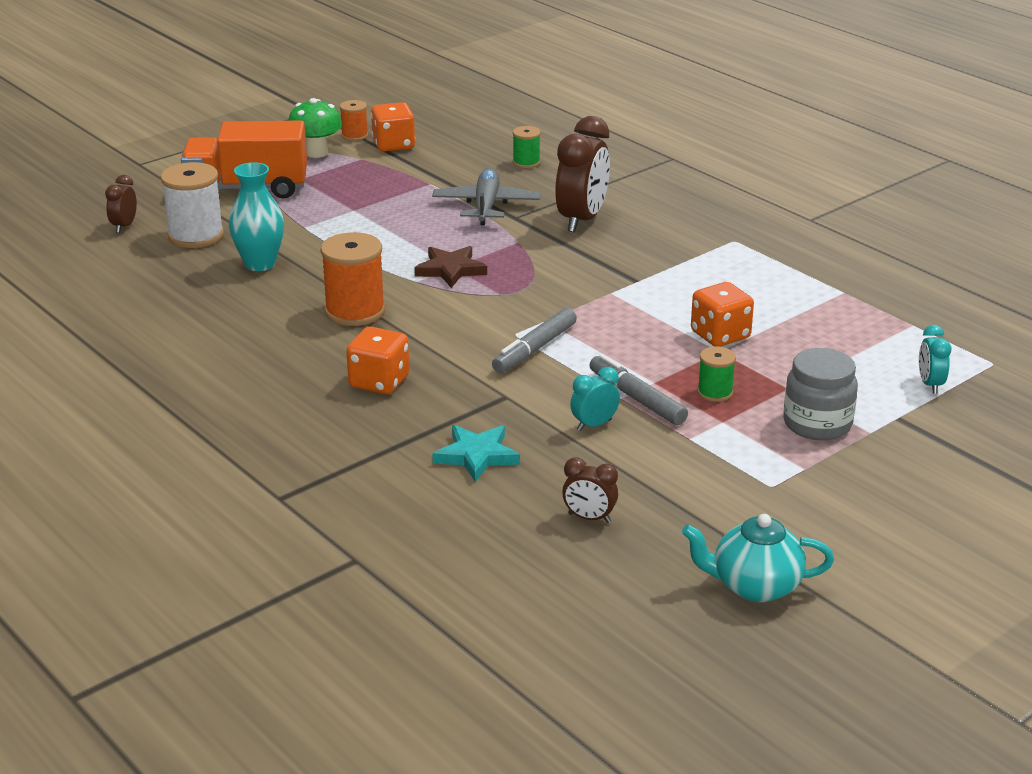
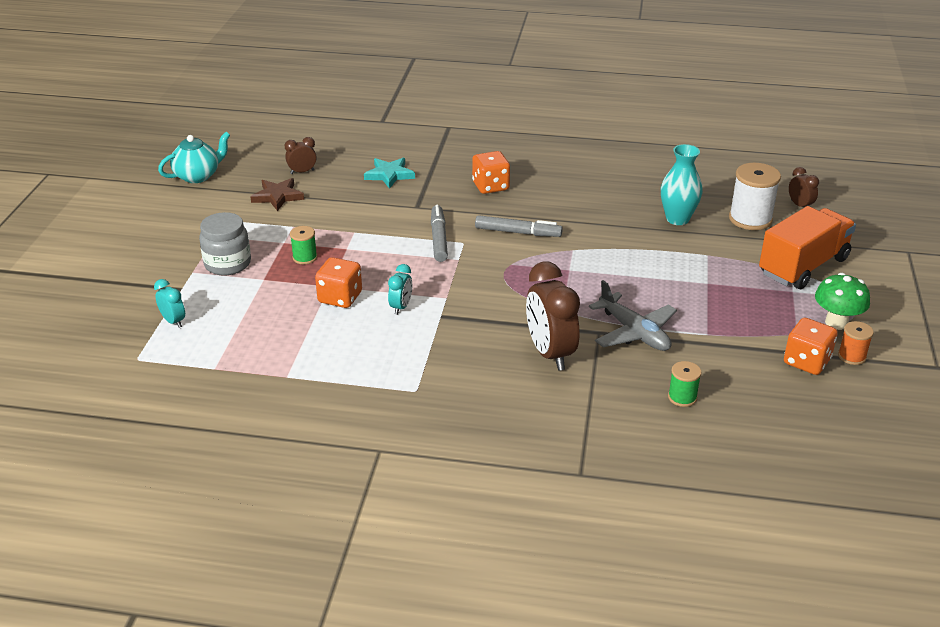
camera: 140 degrees right, 5 degrees up
orange spool [320,232,385,326] -> none
brown star [414,246,487,288] -> brown star moved to [250,178,304,211]
turquoise clock [570,367,620,431] -> turquoise clock moved to [388,264,412,315]
grey marker [590,354,688,425] -> grey marker moved to [475,215,563,237]

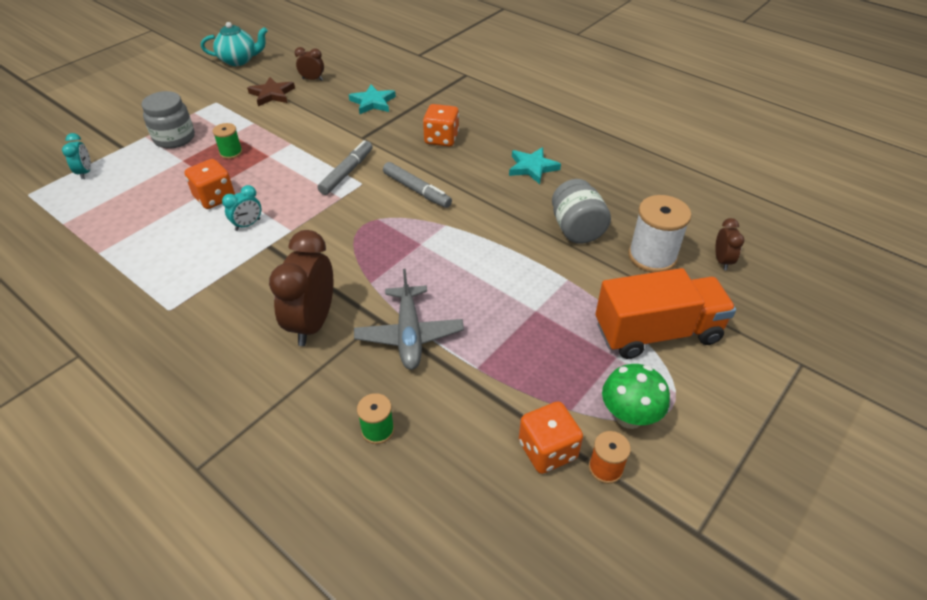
camera: 30 degrees right, 10 degrees up
turquoise vase [661,144,703,225] -> grey jar [552,179,611,244]
none -> turquoise star [509,147,561,184]

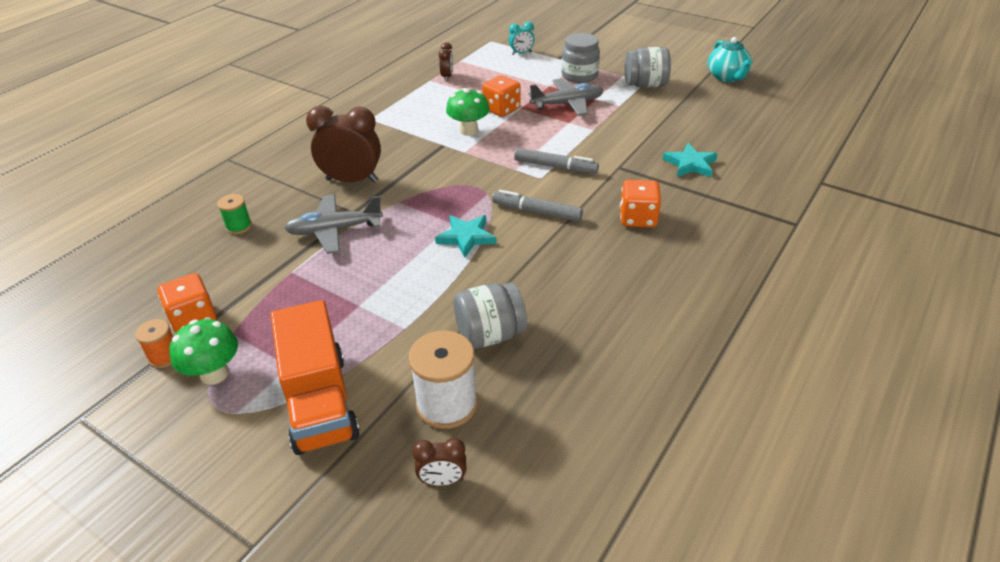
camera: 85 degrees right, 5 degrees down
green spool [213,123,242,159] -> grey plane [529,79,604,116]
turquoise clock [222,185,261,231] -> green mushroom [446,88,490,136]
brown star [247,77,295,106] -> none
brown clock [295,47,324,81] -> brown clock moved to [439,42,453,82]
grey marker [383,162,452,208] -> grey marker turned 75 degrees clockwise [492,190,583,222]
turquoise star [509,147,561,184] -> turquoise star moved to [435,215,497,258]
none -> grey jar [625,47,671,87]

